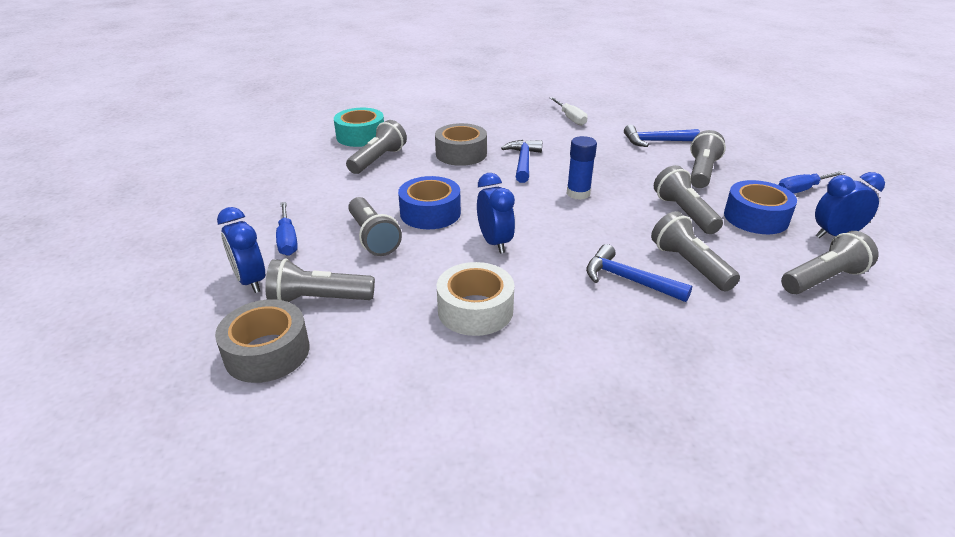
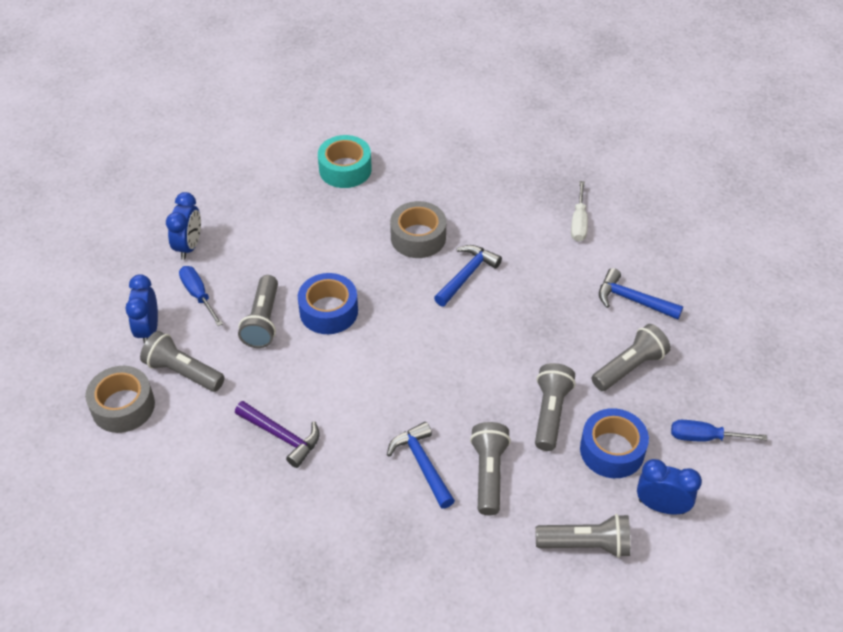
camera: 30 degrees right, 15 degrees up
blue screwdriver [276,202,298,256] -> blue screwdriver turned 135 degrees clockwise [179,266,223,326]
grey flashlight [346,120,407,174] -> none
white tape [437,262,514,336] -> purple hammer [235,401,320,468]
blue clock [477,173,515,254] -> blue clock moved to [166,192,201,260]
blue glue stick [567,136,597,200] -> none

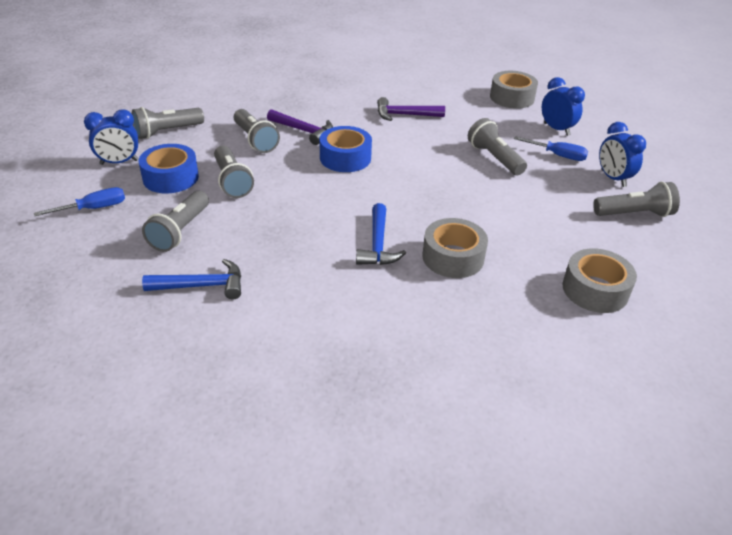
camera: 145 degrees right, 10 degrees down
grey flashlight [140,331,225,392] -> grey flashlight moved to [593,182,680,217]
blue tape [298,273,358,334] -> blue tape moved to [319,126,372,172]
turquoise tape [318,135,372,188] -> grey tape [563,248,637,313]
blue hammer [387,422,455,509] -> purple hammer [267,109,333,145]
white screwdriver [571,181,588,242] -> none

